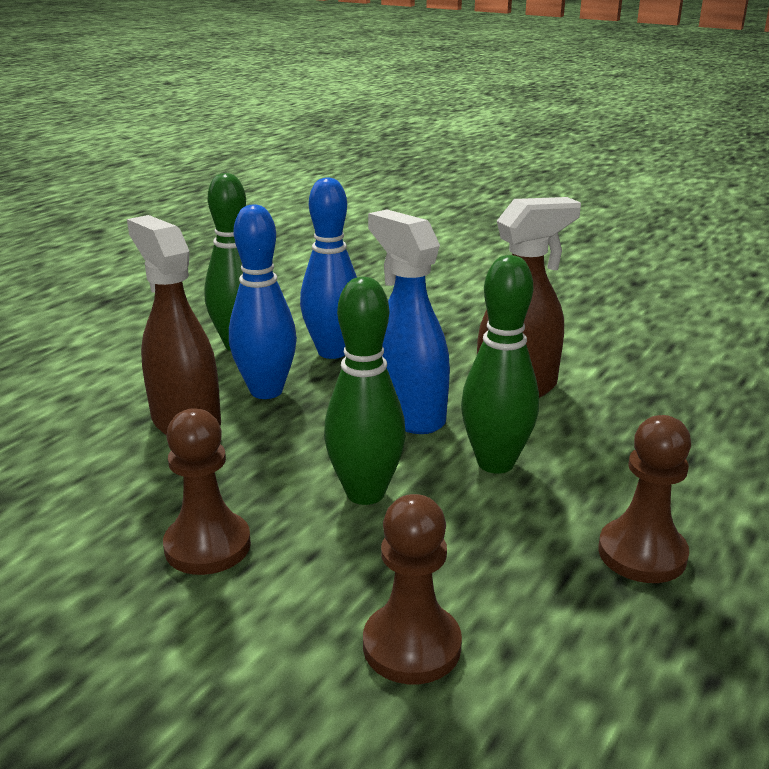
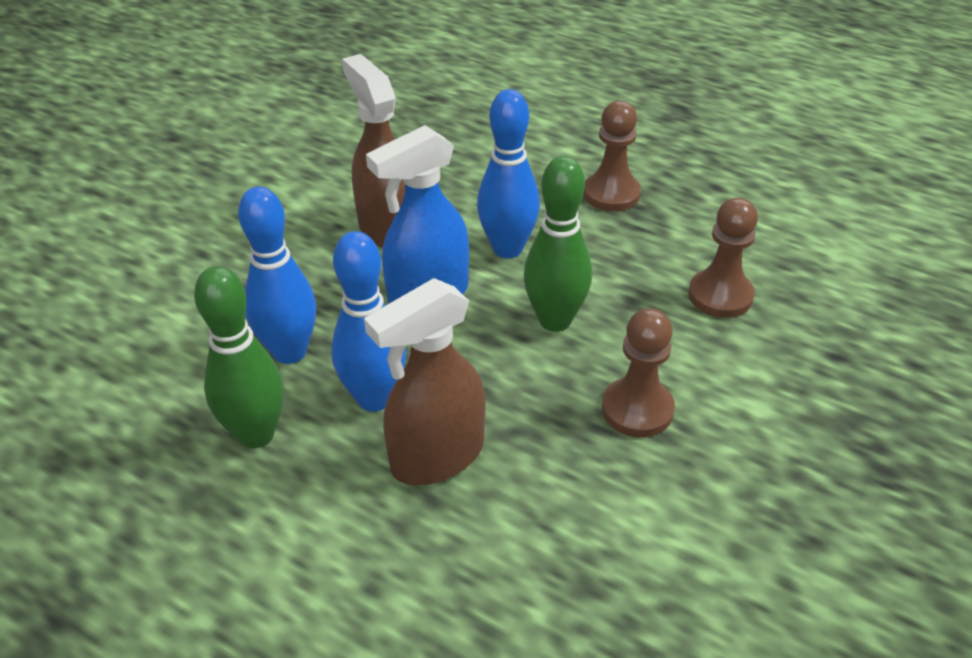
camera: 90 degrees left, 15 degrees up
green bowling pin [461,255,539,474] -> blue bowling pin [477,89,540,258]

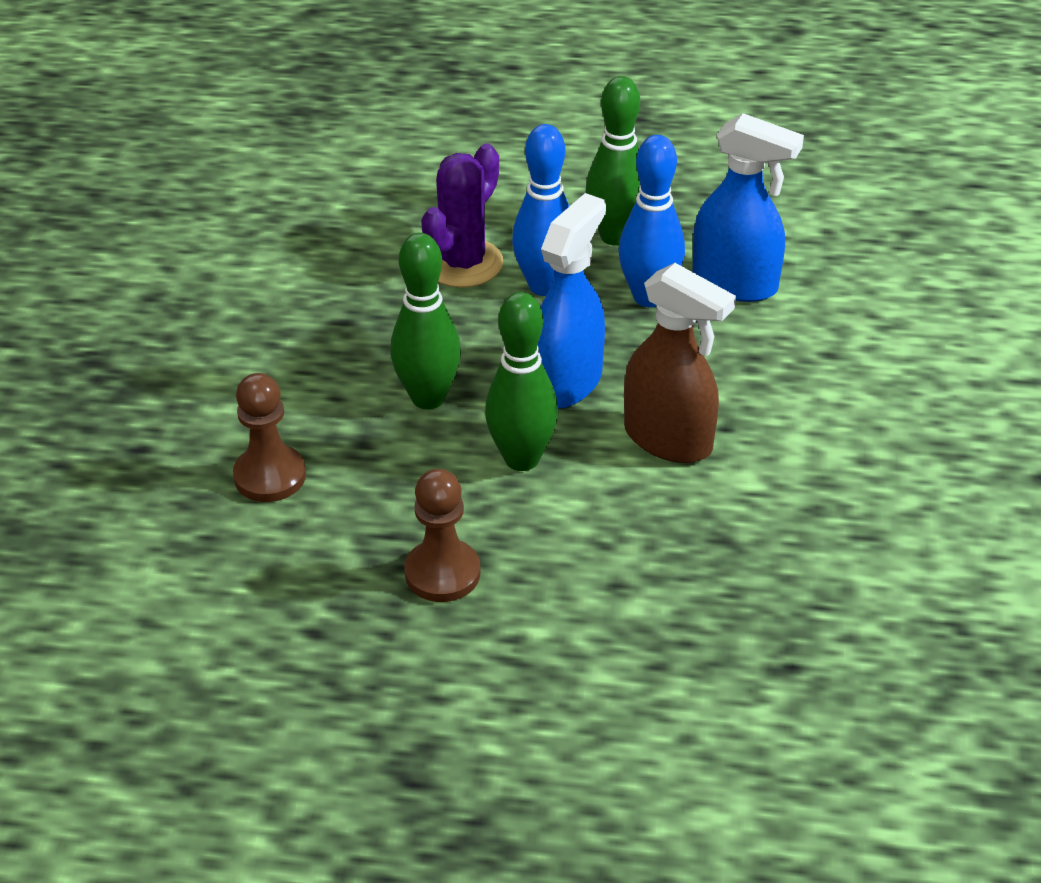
camera: 155 degrees right, 0 degrees up
brown spray bottle [364,278,485,485] -> purple cactus [421,144,503,288]
blue bowling pin [477,89,540,258] -> green bowling pin [485,292,558,471]
brown pawn [602,308,675,437] -> none
none -> blue spray bottle [692,113,804,302]

